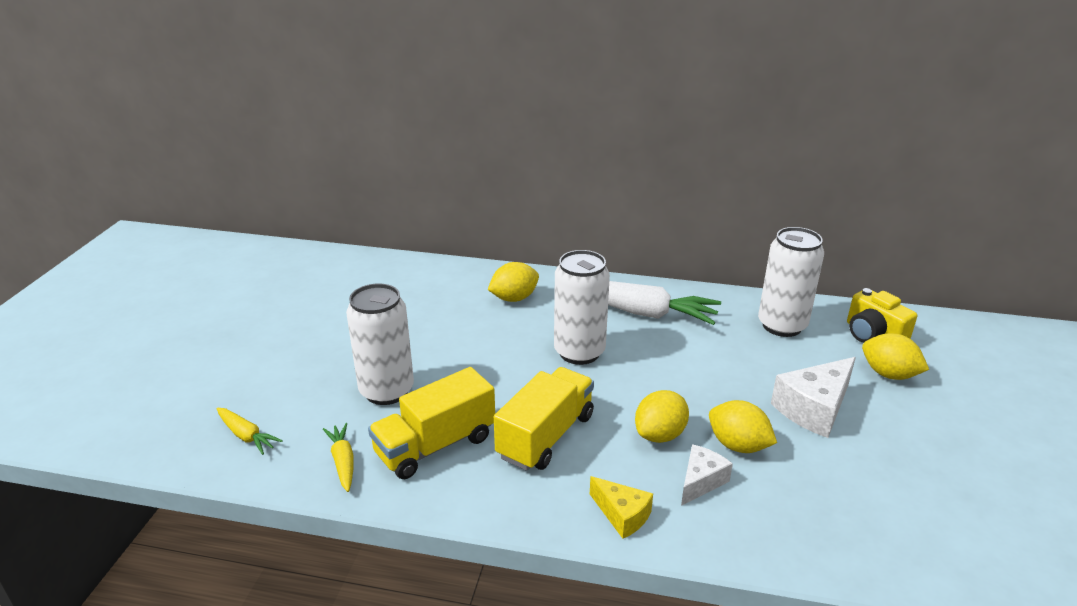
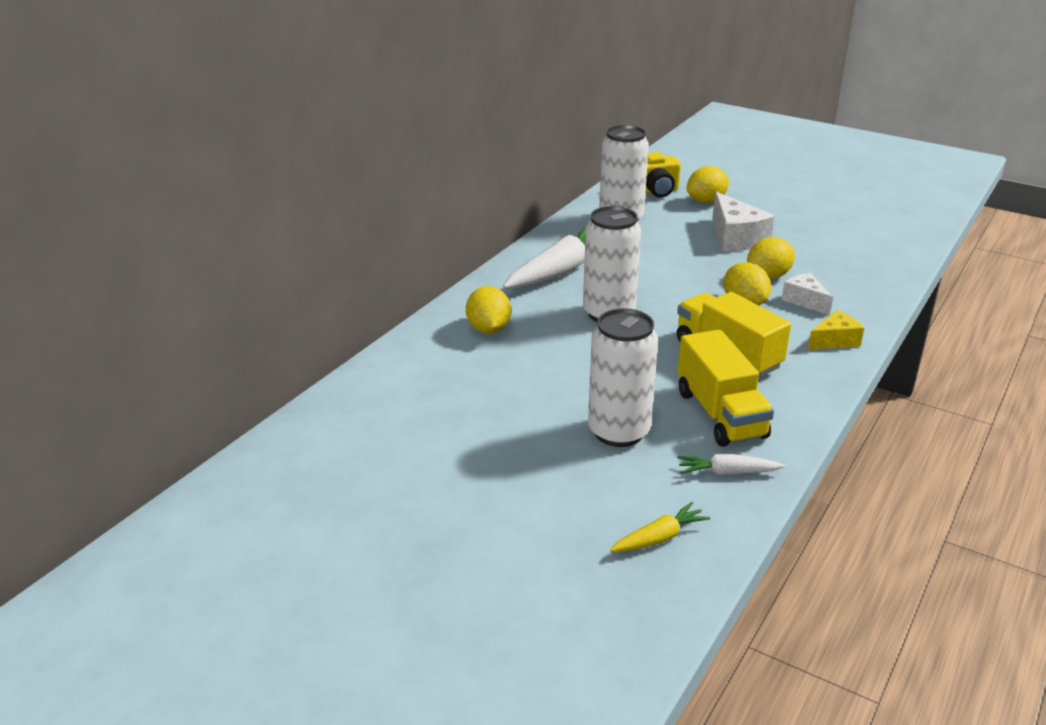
camera: 70 degrees left, 0 degrees up
yellow carrot [323,423,354,492] -> white carrot [677,454,785,475]

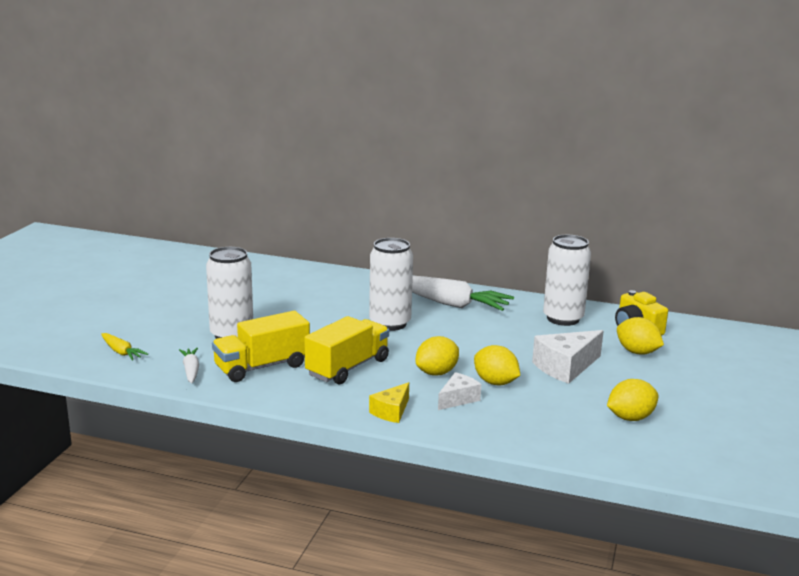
camera: 75 degrees right, 10 degrees down
yellow lemon [466,286,511,334] -> yellow lemon moved to [607,379,659,421]
yellow cheese [808,310,864,350] -> yellow cheese turned 75 degrees clockwise [369,382,409,423]

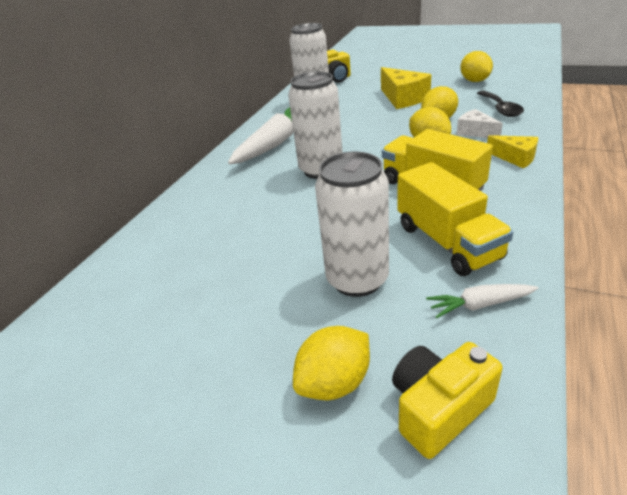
camera: 80 degrees left, 15 degrees up
yellow carrot [101,333,148,360] -> yellow camera [392,342,503,459]
white cheese [532,330,604,384] -> yellow cheese [381,67,431,109]
yellow lemon [617,317,664,355] -> yellow lemon moved to [293,326,370,400]
none -> black spoon [477,91,524,117]

